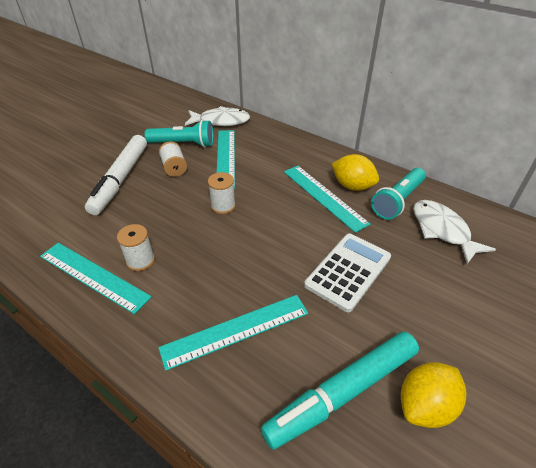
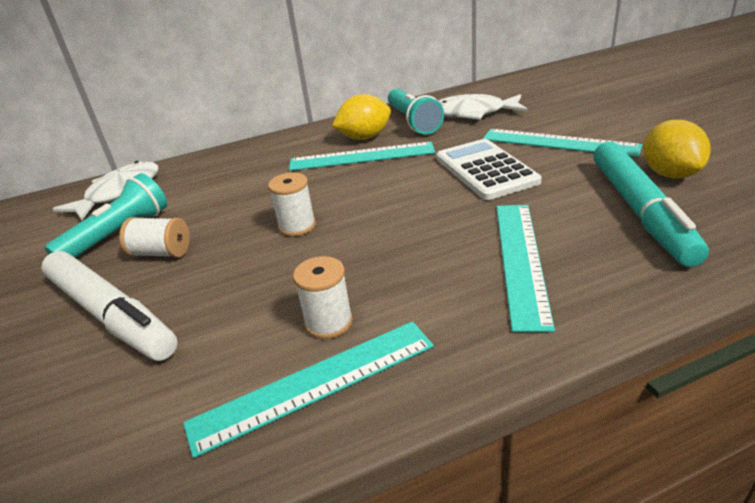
camera: 55 degrees left, 10 degrees down
turquoise ruler [217,130,235,189] -> turquoise ruler moved to [483,129,642,157]

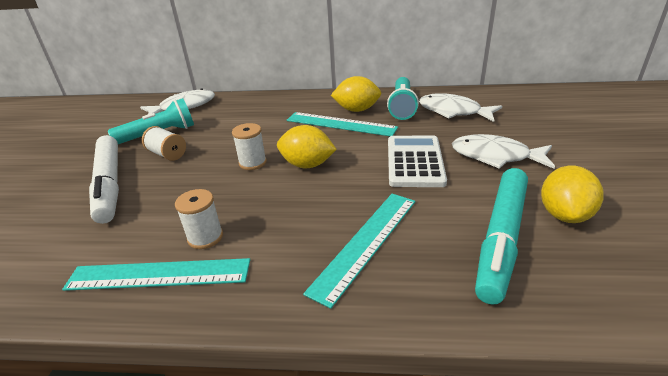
camera: 25 degrees right, 0 degrees up
turquoise ruler [483,129,642,157] -> white fish [452,134,555,169]
none -> yellow lemon [277,125,337,168]

